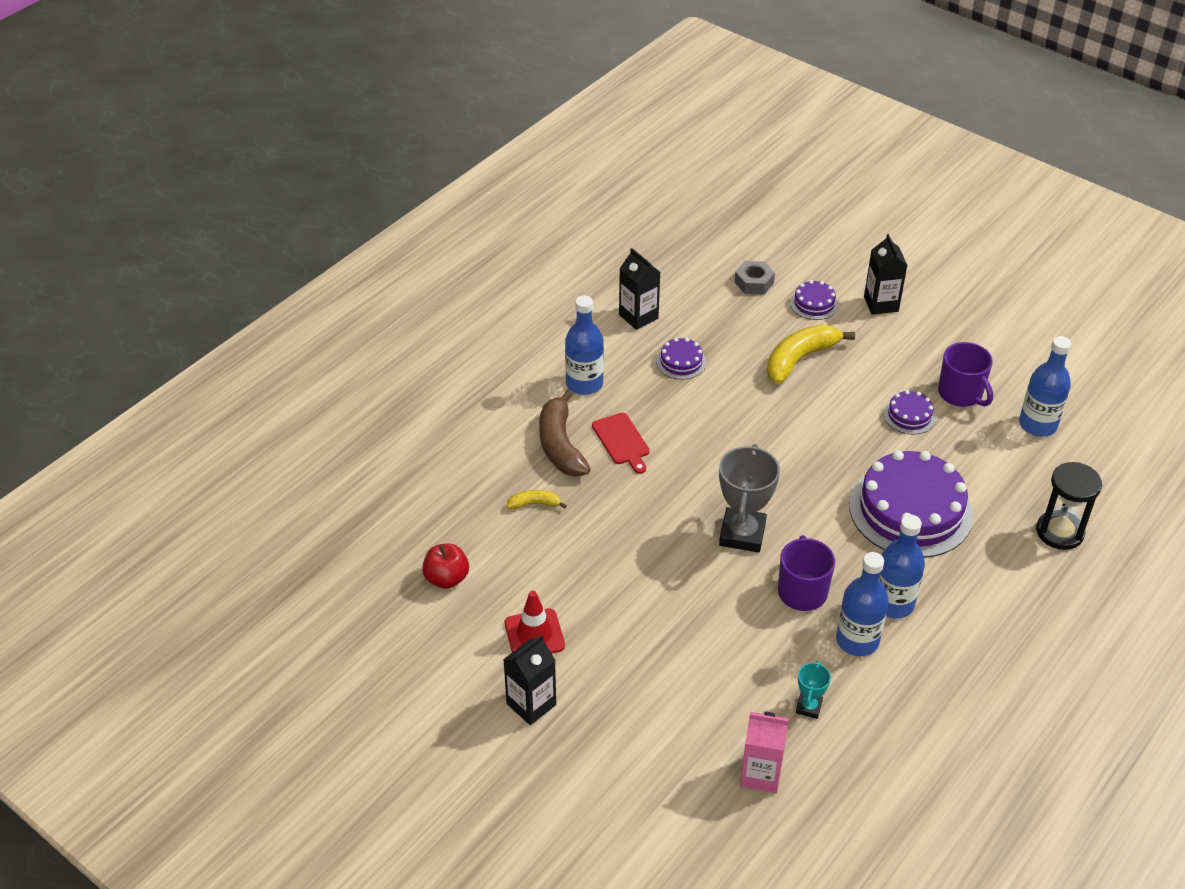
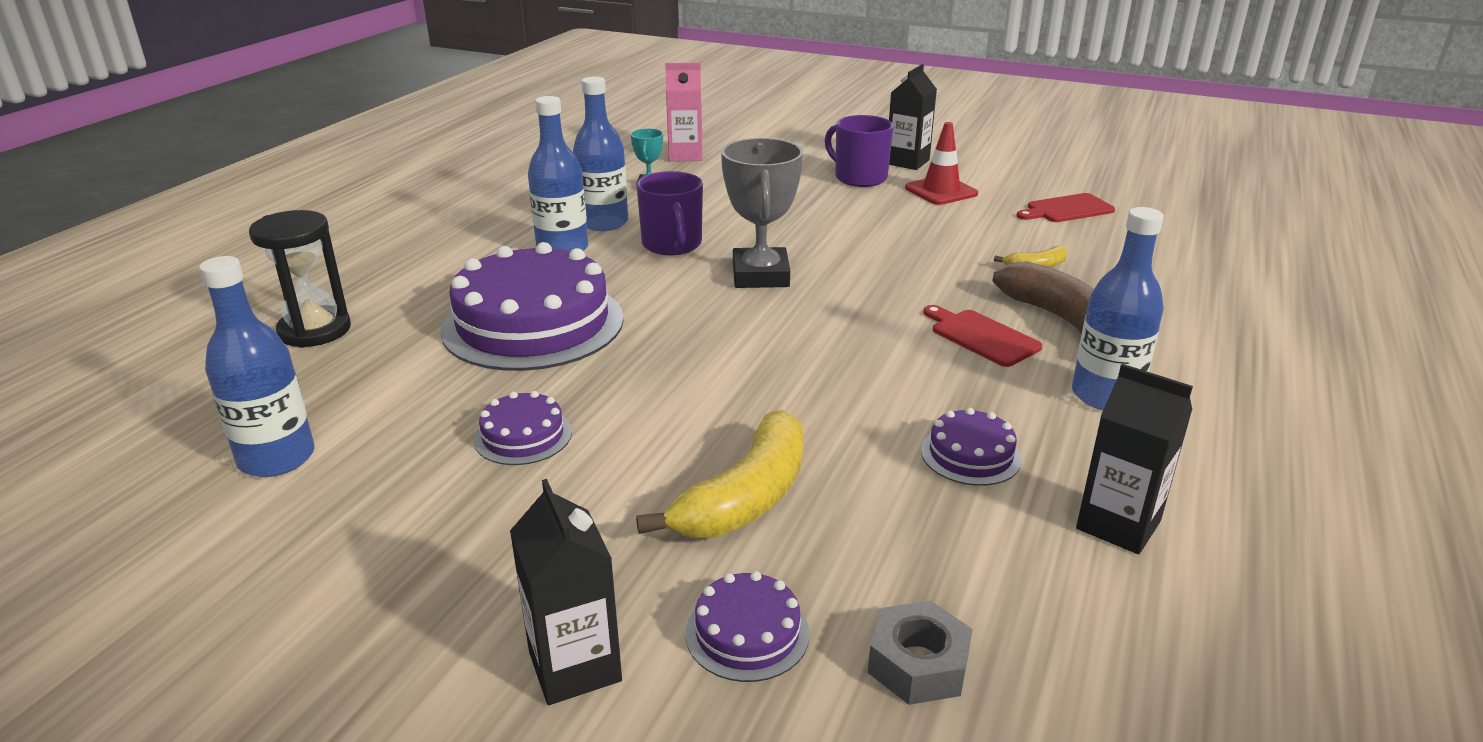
camera: 165 degrees right, 15 degrees down
red apple [422,544,469,589] -> red cutting board [1017,193,1115,222]
purple mug [938,342,993,407] -> purple mug moved to [825,115,894,187]

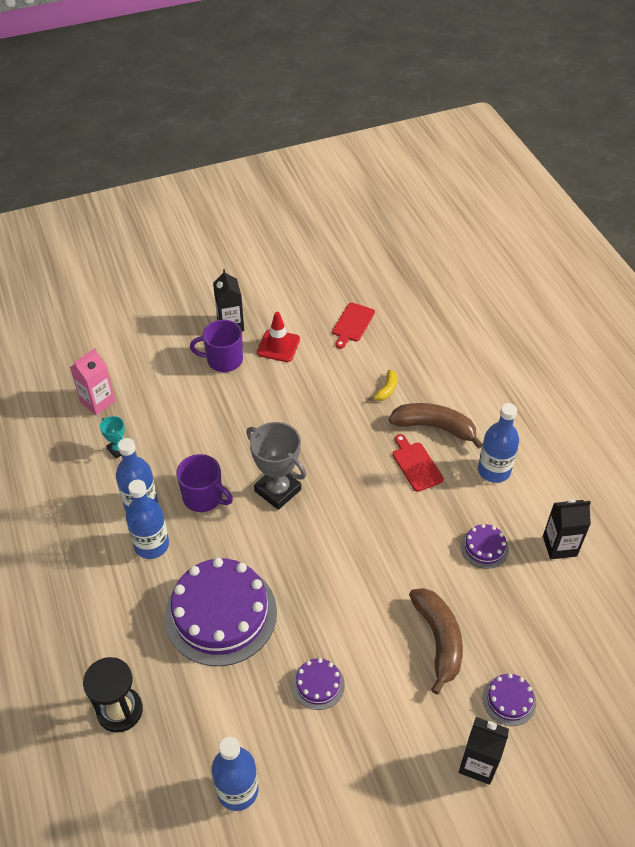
camera: 45 degrees left, 20 degrees up
yellow banana [636,410,804,538] -> brown banana [409,588,463,695]
grey nut [868,600,973,705] -> none
red cutting board [923,305,1042,367] -> red cutting board turned 60 degrees clockwise [393,434,444,492]

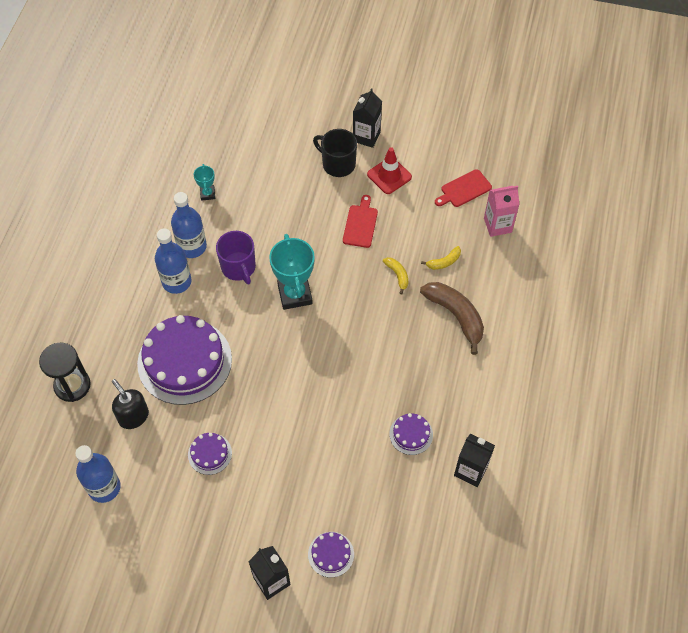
camera: 35 degrees right, 10 degrees up
pink carton [70,348,115,415] -> pink carton moved to [484,186,520,237]
purple mug [190,320,243,372] -> black mug [313,129,357,177]
grey trophy [246,422,306,510] -> turquoise trophy [269,234,315,310]
red cutting board [393,434,444,492] -> red cutting board moved to [343,195,378,248]
brown banana [409,588,463,695] -> none
blue bottle [478,403,519,483] -> none
none -> black soap dispenser [112,379,149,429]
none -> yellow banana [383,257,408,294]

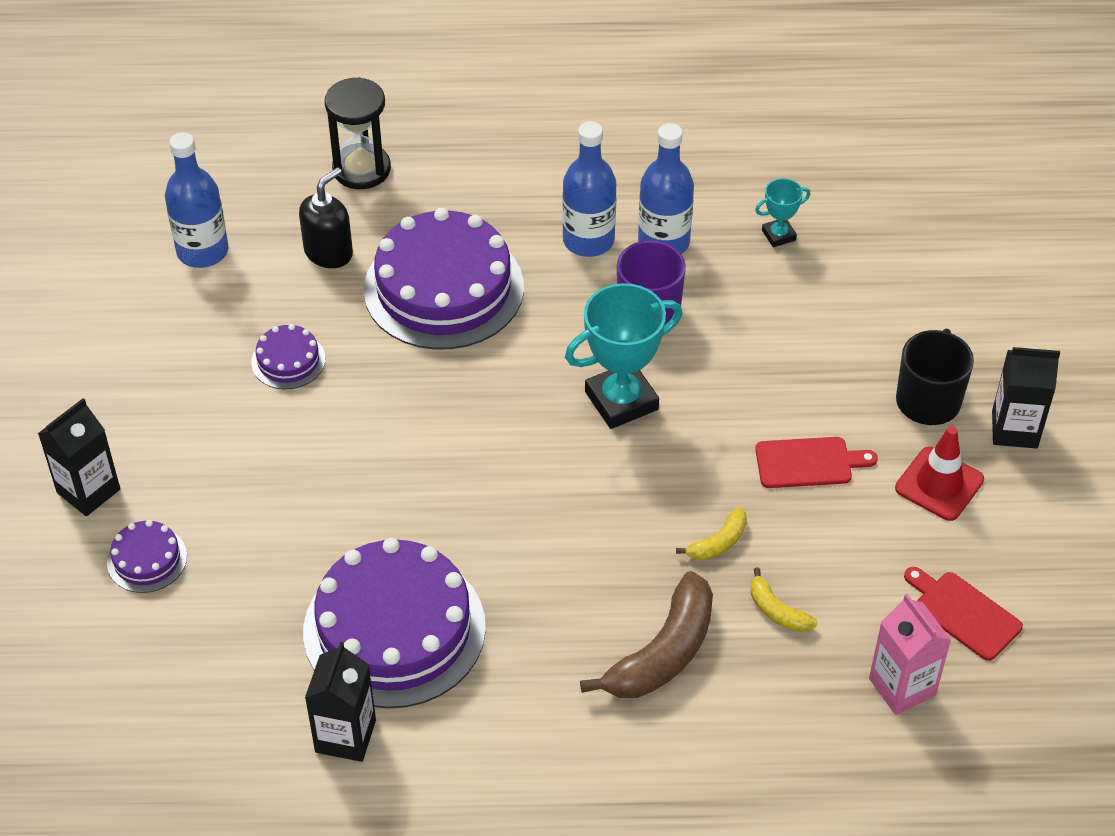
camera: 75 degrees right, 10 degrees down
purple cake [389,413,433,455] -> purple cake [303,538,486,708], size x2.24

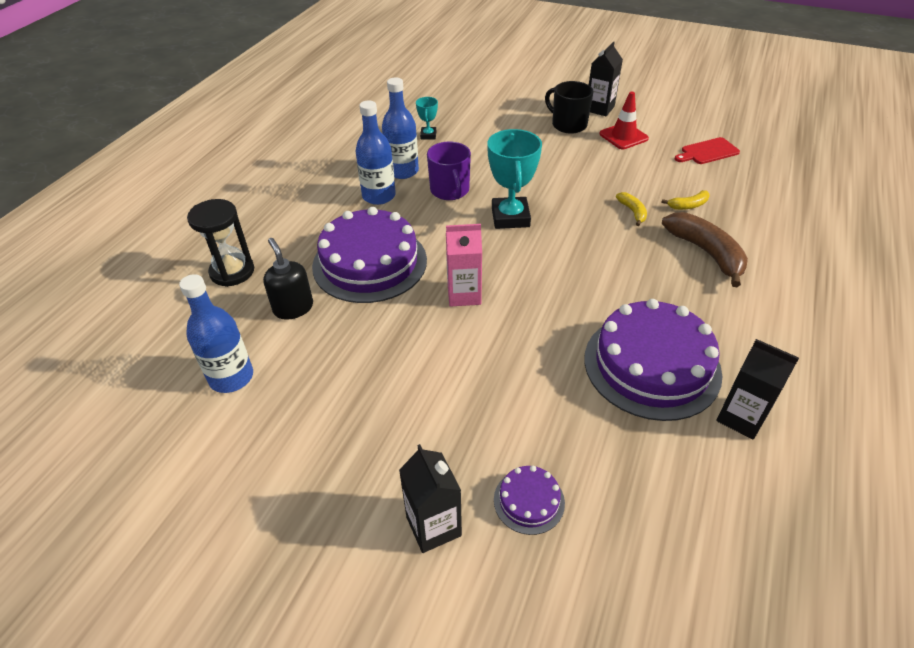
camera: 65 degrees left, 5 degrees down
purple cake [251,324,325,389] -> none
red cutting board [755,437,878,488] -> none
pink carton [869,594,951,715] -> pink carton moved to [446,224,482,307]

